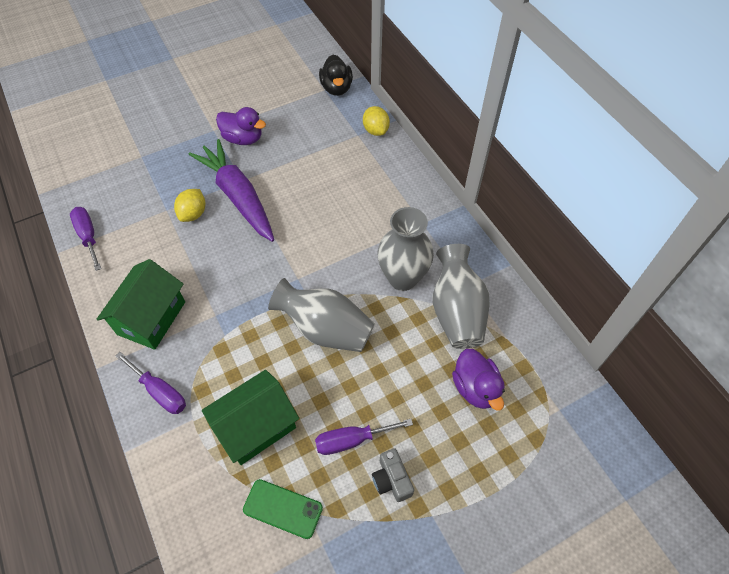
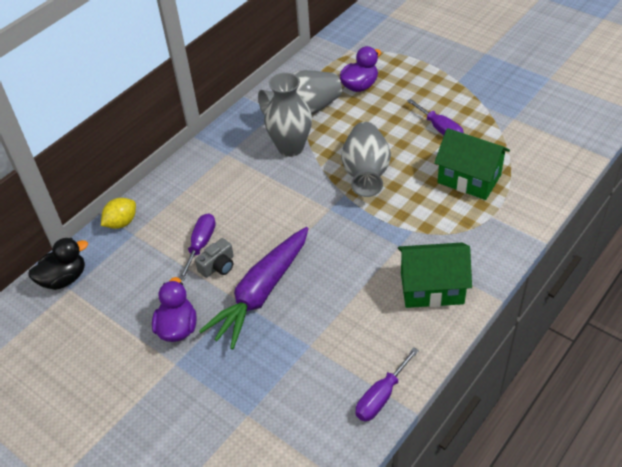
camera: 110 degrees left, 10 degrees down
purple screwdriver [116,352,186,414] -> purple screwdriver moved to [179,213,216,280]
yellow lemon [174,189,205,222] -> none
green phone [243,479,323,539] -> none
grey camera [372,448,414,502] -> grey camera moved to [195,238,234,278]

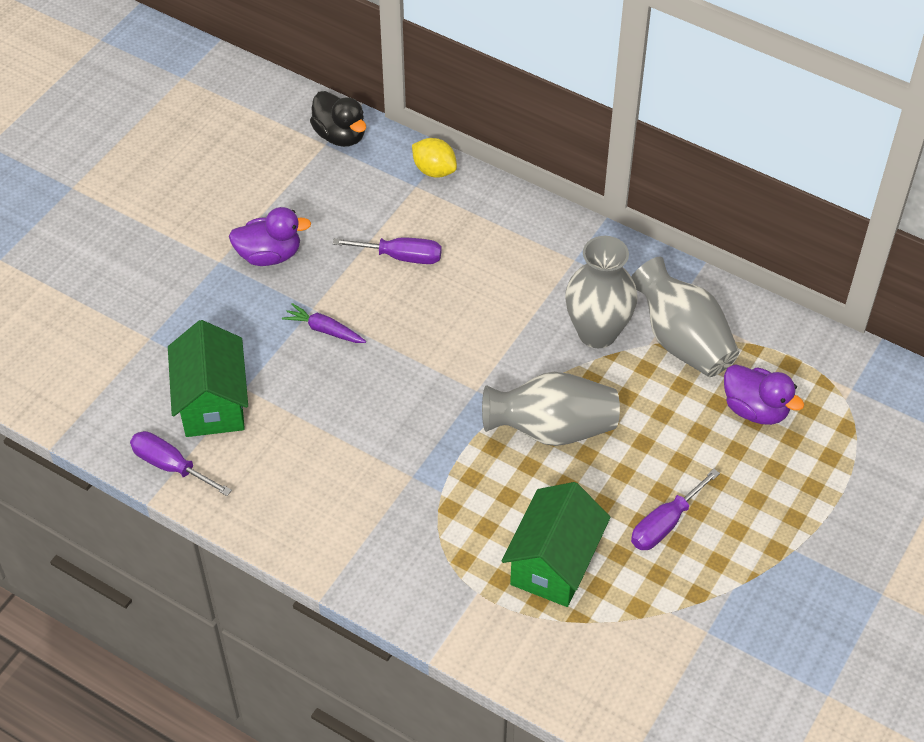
camera: 80 degrees right, 5 degrees up
grey camera [195,238,234,278] -> none
purple carrot [199,227,309,349] -> purple carrot [282,303,366,343], size x0.43
green house [398,243,472,308] -> green house moved to [168,320,248,437]

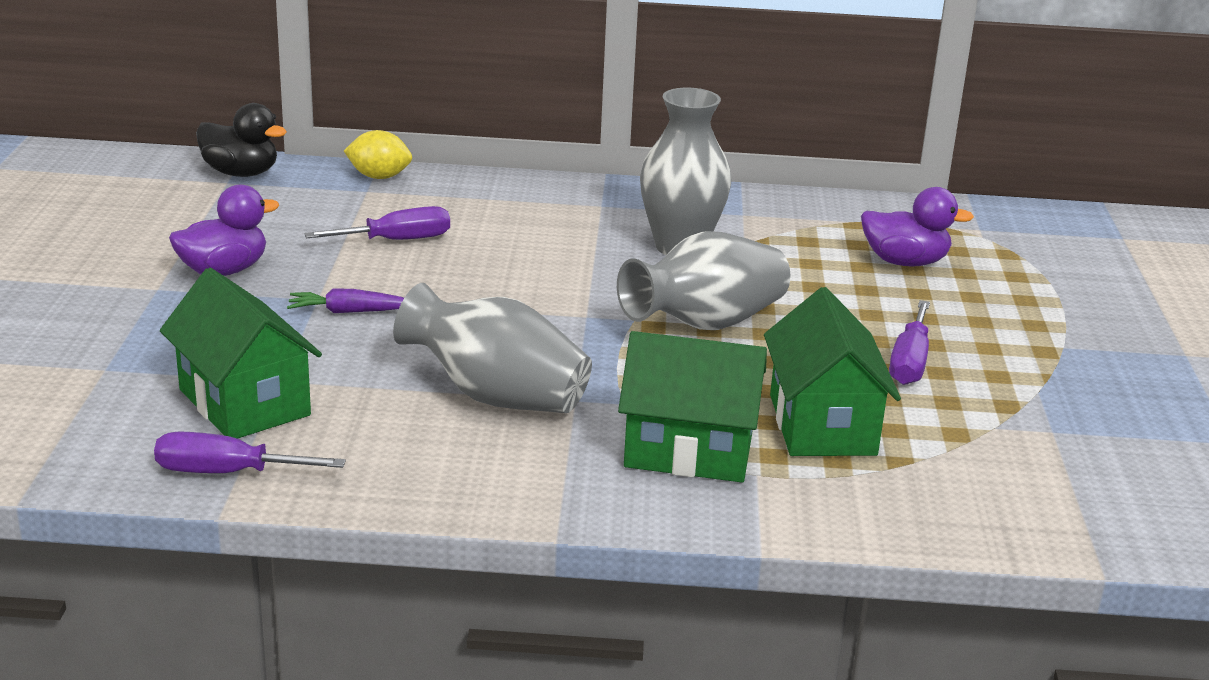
camera: 30 degrees left, 25 degrees down
grey vase [631,257,739,377] -> grey vase moved to [393,283,592,413]
none -> green house [618,331,767,482]

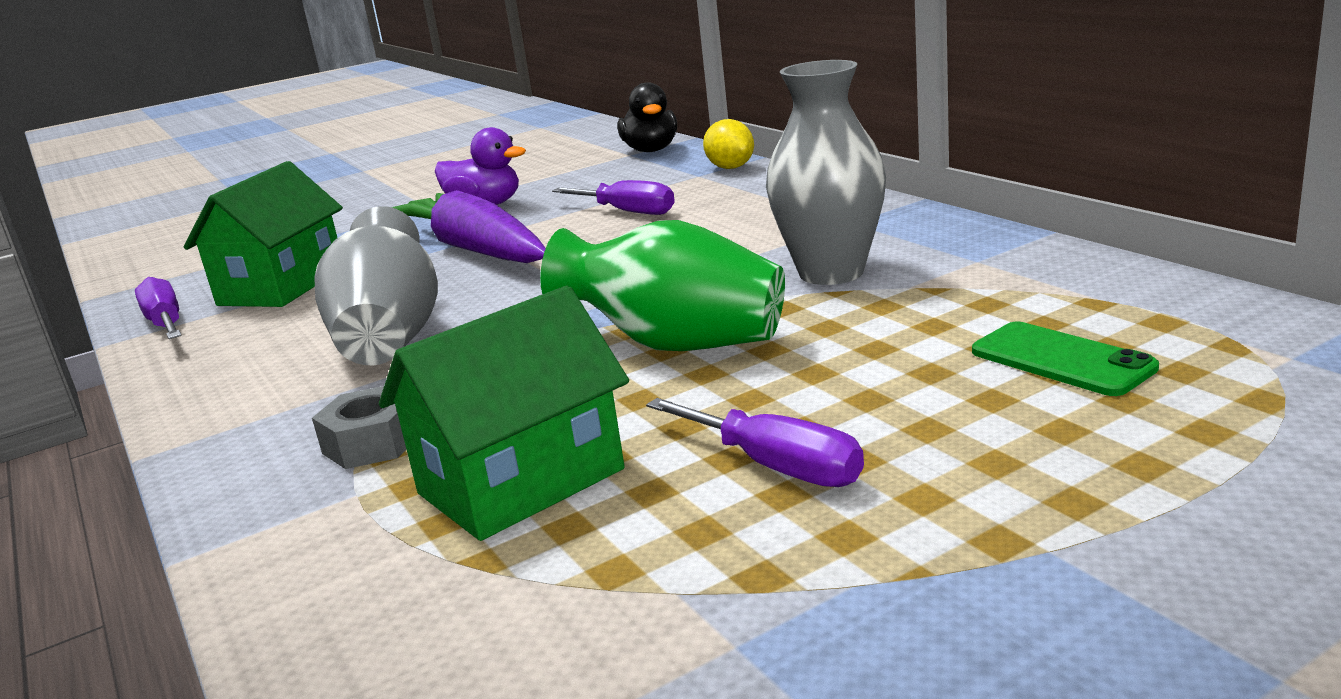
camera: 60 degrees right, 5 degrees down
purple carrot [287,288,404,313] -> purple carrot [391,190,546,263], size x2.31
grey vase [617,231,791,330] -> green vase [540,220,785,351]
green house [618,331,767,482] -> grey nut [312,386,406,469]
purple duck [861,187,974,266] -> green phone [972,322,1159,396]
purple screwdriver [889,300,930,385] -> purple screwdriver turned 120 degrees counterclockwise [646,398,864,487]

